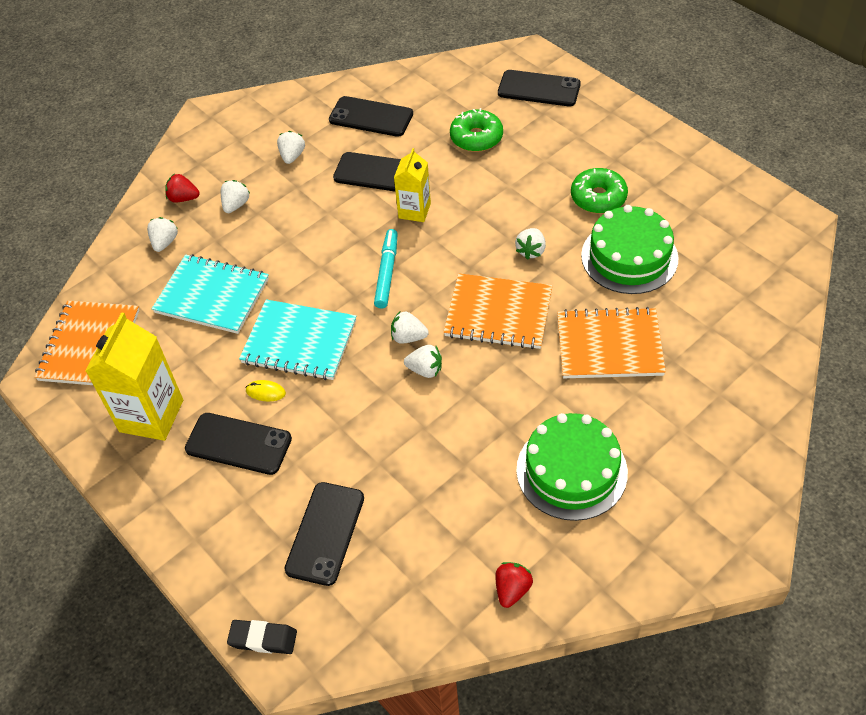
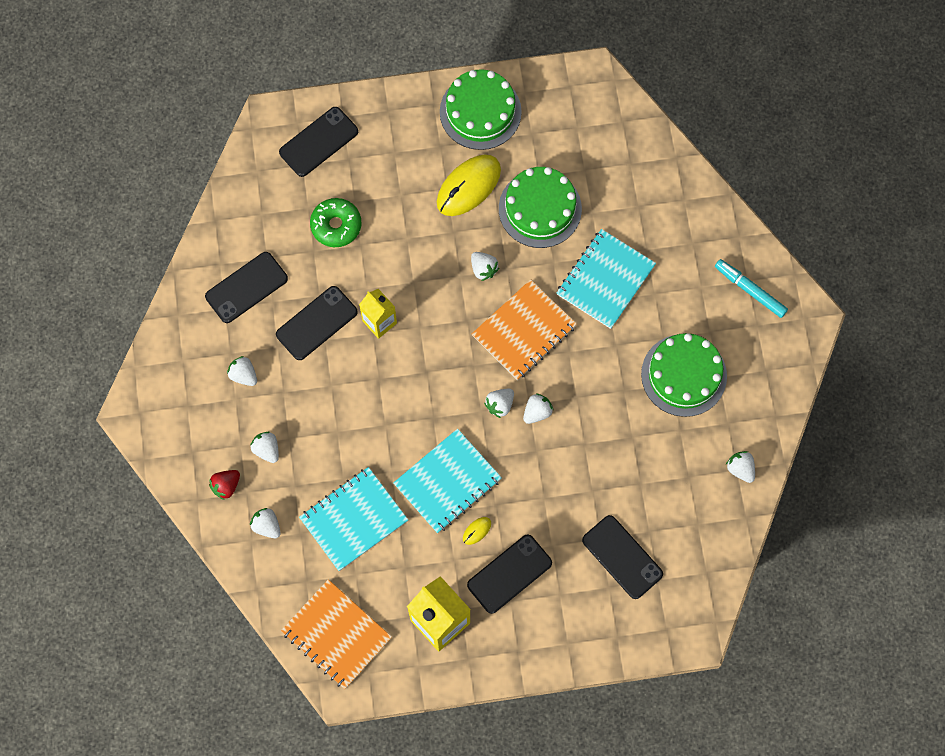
camera: 60 degrees left, 20 degrees up
black eraser [227,620,297,654] -> none
turquoise marker [374,229,398,309] -> turquoise marker moved to [715,259,788,318]
red strawberry [495,562,533,608] -> white strawberry [726,451,755,483]
orange notebook [557,307,666,378] -> turquoise notebook [557,229,656,329]
green donut [571,168,628,213] -> yellow mouse [437,155,501,216]
none -> green cake [440,69,522,150]

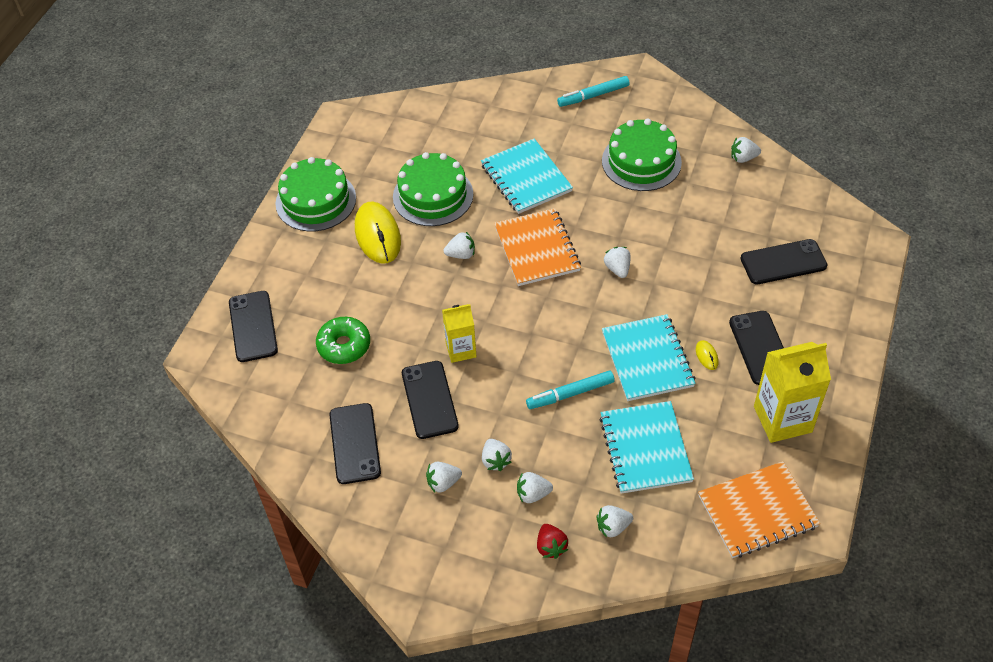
camera: 60 degrees left, 20 degrees down
white strawberry [484,389,514,418] -> white strawberry moved to [482,439,512,471]
none -> turquoise marker [526,371,615,409]

